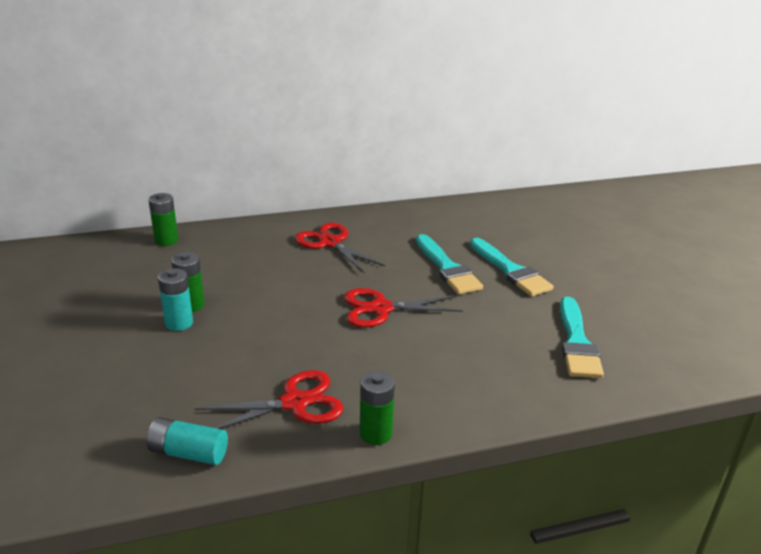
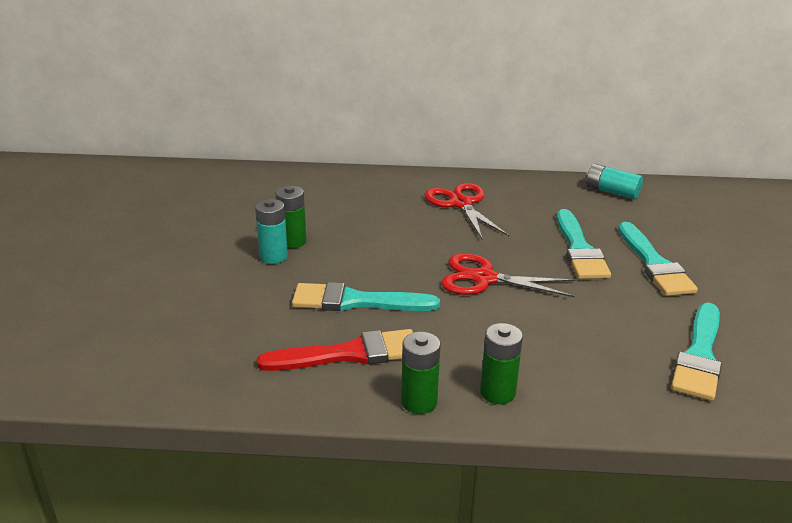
camera: 20 degrees right, 0 degrees up
turquoise battery [146,417,228,465] -> turquoise battery moved to [586,164,643,199]
green battery [148,193,178,246] -> green battery moved to [480,323,523,404]
red scissors [195,370,344,429] -> red brush [257,329,413,371]
none -> turquoise brush [292,282,440,311]

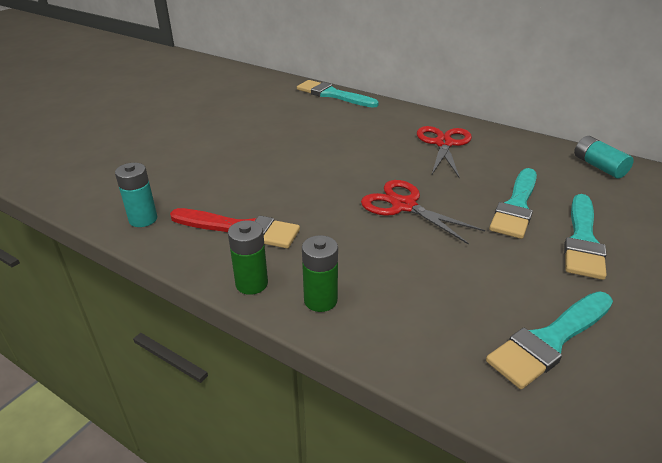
camera: 30 degrees right, 5 degrees up
turquoise battery [255,199,288,264] -> turquoise battery moved to [115,163,157,227]
green battery [276,186,307,249] -> none
turquoise brush [292,282,440,311] -> turquoise brush moved to [297,80,379,108]

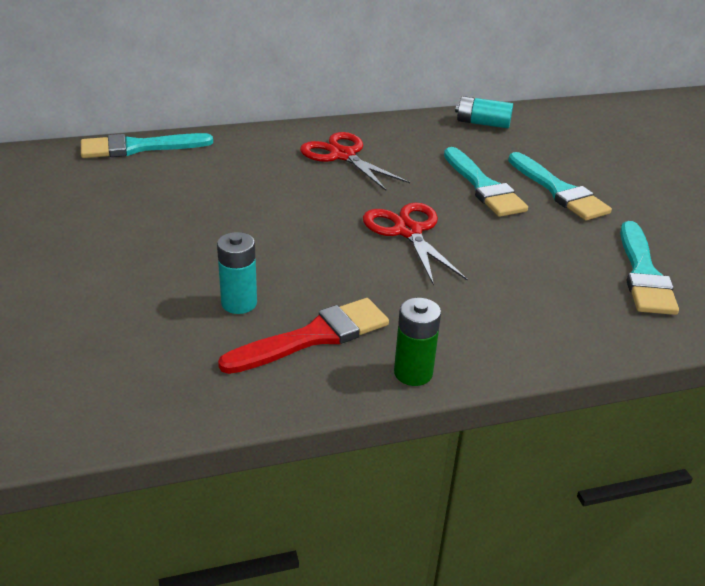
camera: 50 degrees left, 0 degrees up
turquoise battery [115,163,157,227] -> turquoise battery moved to [217,232,257,314]
green battery [302,235,338,312] -> none
red scissors [361,180,485,245] -> red scissors turned 75 degrees clockwise [363,202,468,286]

